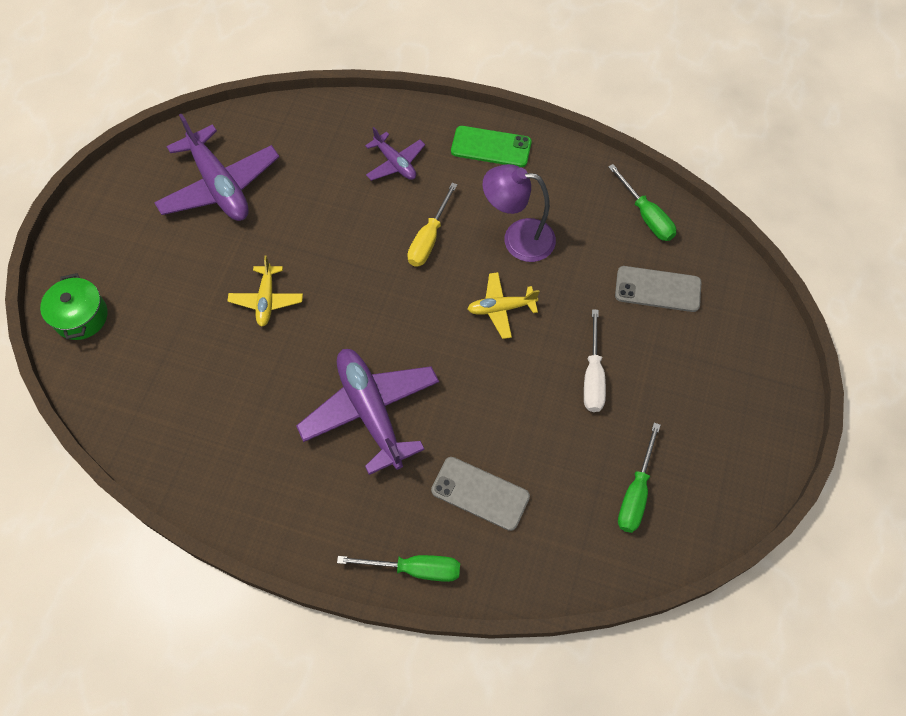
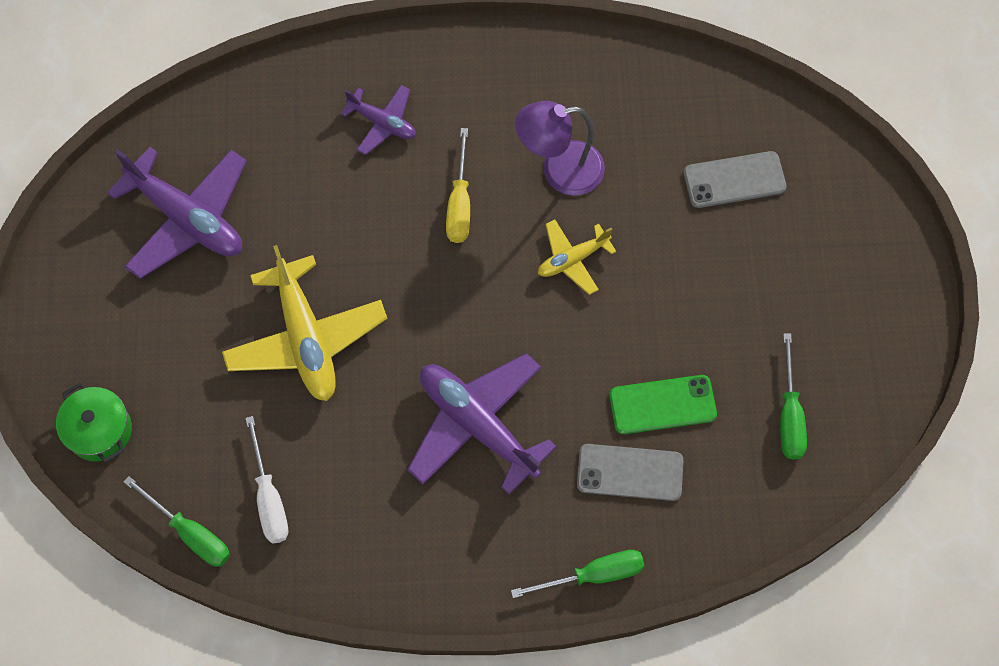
camera: 20 degrees left, 5 degrees up
yellow plane [228,256,303,327] -> yellow plane [222,245,387,401], size x1.86
green phone [451,126,532,167] -> green phone moved to [609,375,717,434]
white screwdriver [584,309,606,412] -> white screwdriver moved to [245,416,288,544]
green screwdriver [608,164,676,241] -> green screwdriver moved to [124,476,230,567]

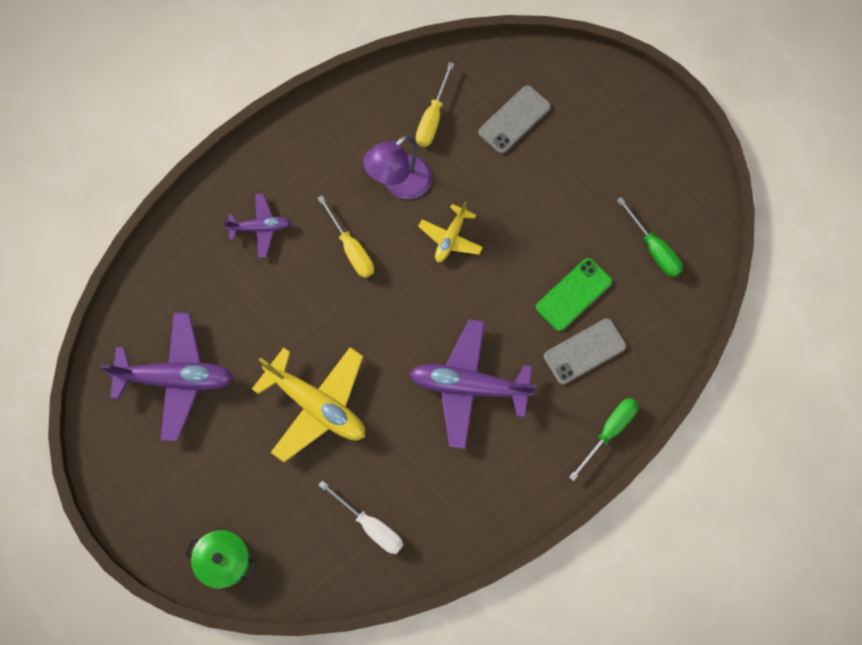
camera: 35 degrees left, 5 degrees up
green screwdriver [124,476,230,567] -> none
none -> yellow screwdriver [416,62,454,147]

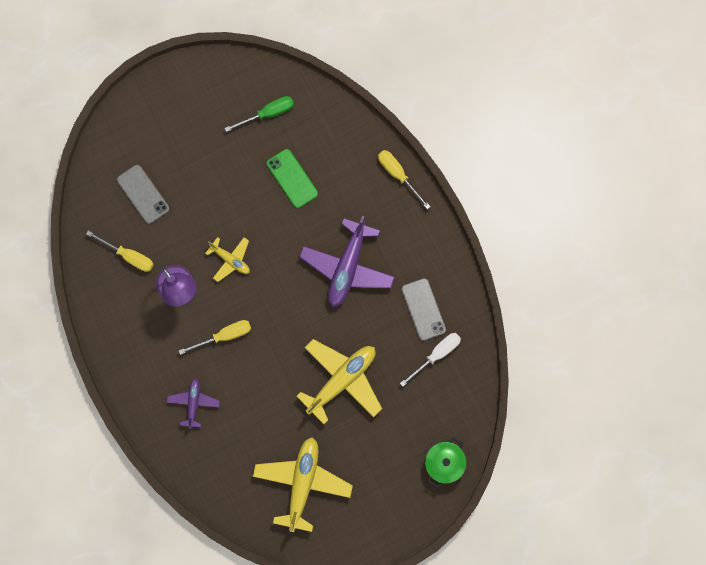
camera: 80 degrees left, 5 degrees up
purple plane [100,312,234,441] -> yellow plane [253,437,353,532]
grey phone [544,318,626,384] -> grey phone moved to [402,278,446,341]
green screwdriver [569,398,638,481] -> yellow screwdriver [378,150,431,209]

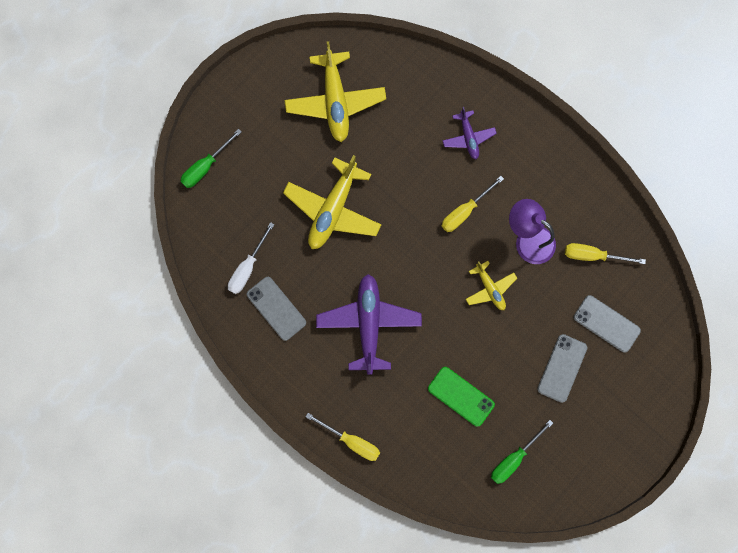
camera: 160 degrees right, 0 degrees up
yellow plane [205,237,250,282] -> yellow plane turned 135 degrees counterclockwise [466,261,517,310]
green pot [425,438,466,488] -> green screwdriver [181,129,241,188]
none -> grey phone [537,334,587,403]

